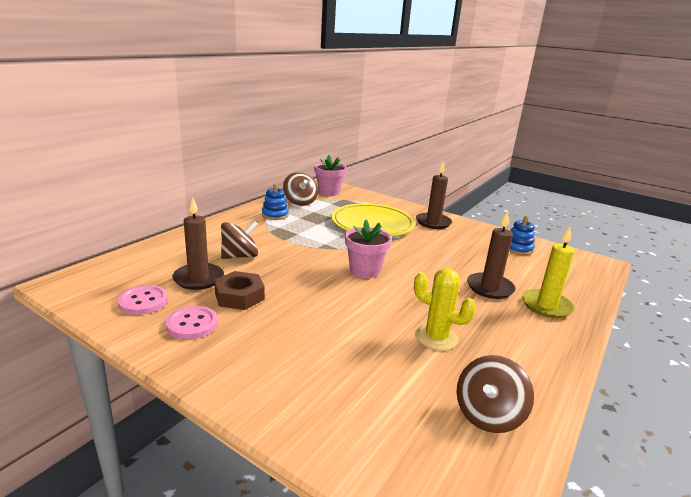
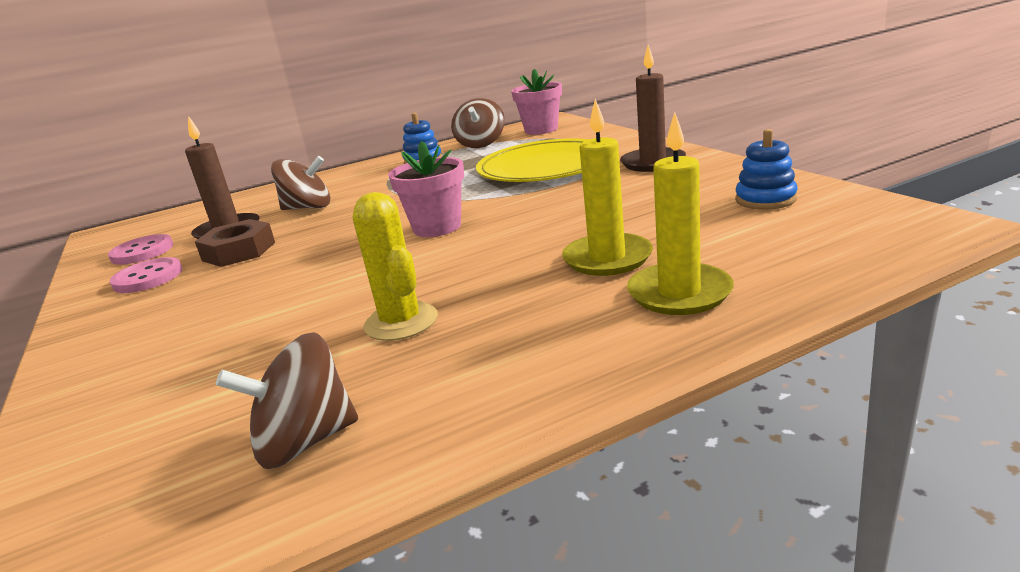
camera: 35 degrees right, 0 degrees up
brown candle [467,211,516,299] -> yellow candle [562,99,653,276]

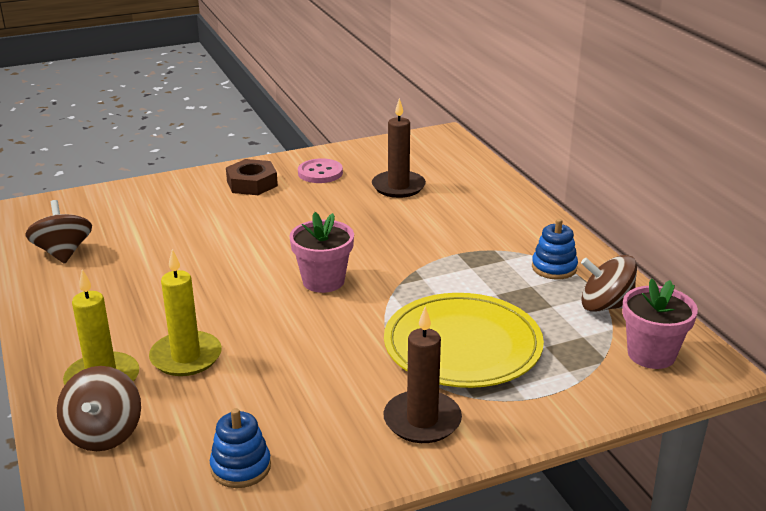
camera: 90 degrees right, 5 degrees up
pink button [108,234,173,265] -> none
brown nut [195,219,275,267] -> brown nut moved to [226,159,278,195]
brown spinning top [271,156,330,210] -> brown spinning top moved to [57,366,141,451]
yellow cactus [353,192,438,341] -> none

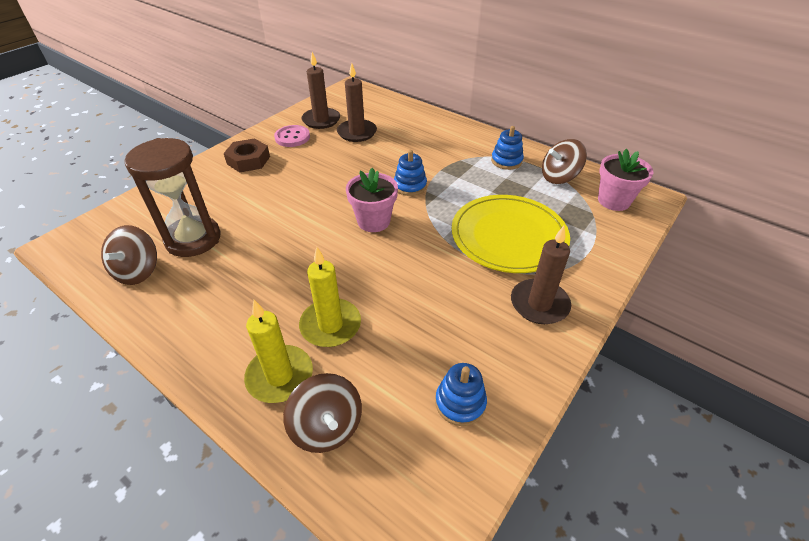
camera: 30 degrees left, 15 degrees up
brown spinning top [25,200,92,264] -> brown spinning top turned 120 degrees counterclockwise [101,225,157,285]
none -> brown hourglass [124,138,221,257]
none -> brown candle [301,52,340,129]
none -> blue stacking toy [394,150,427,196]

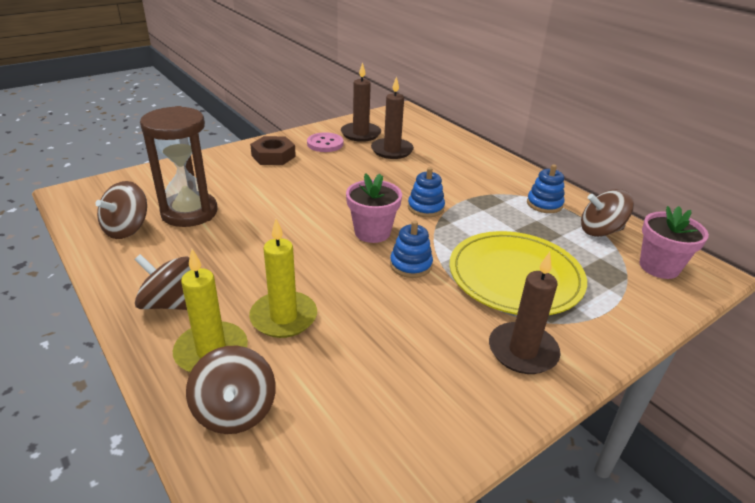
camera: 15 degrees right, 10 degrees down
blue stacking toy [435,363,487,426] -> blue stacking toy moved to [390,220,433,278]
none -> brown spinning top [134,254,191,310]

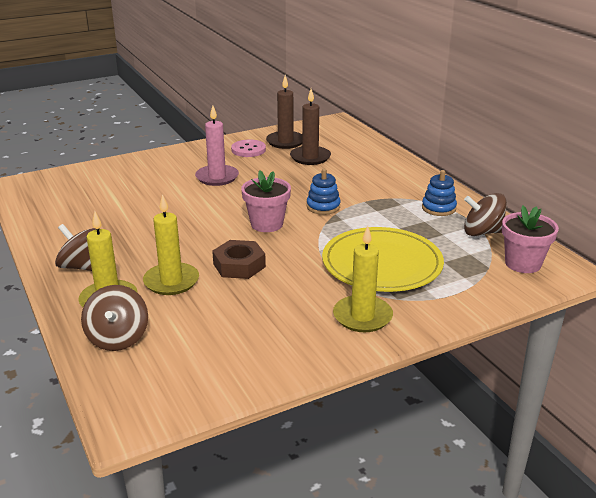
camera: 10 degrees right, 5 degrees down
brown spinning top [95,181,147,239] -> none
brown hourglass [140,106,218,227] -> none
brown nut [250,136,296,165] -> brown nut moved to [212,240,266,279]
blue stacking toy [390,220,433,278] -> none
brown candle [489,252,561,374] -> yellow candle [333,225,393,332]
none -> pink candle [195,105,239,186]

